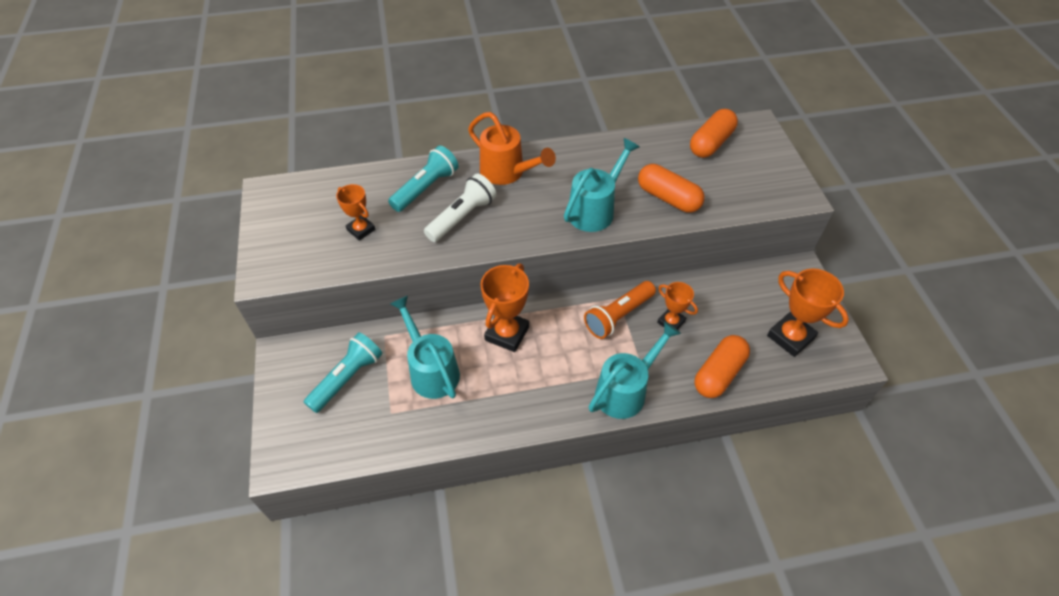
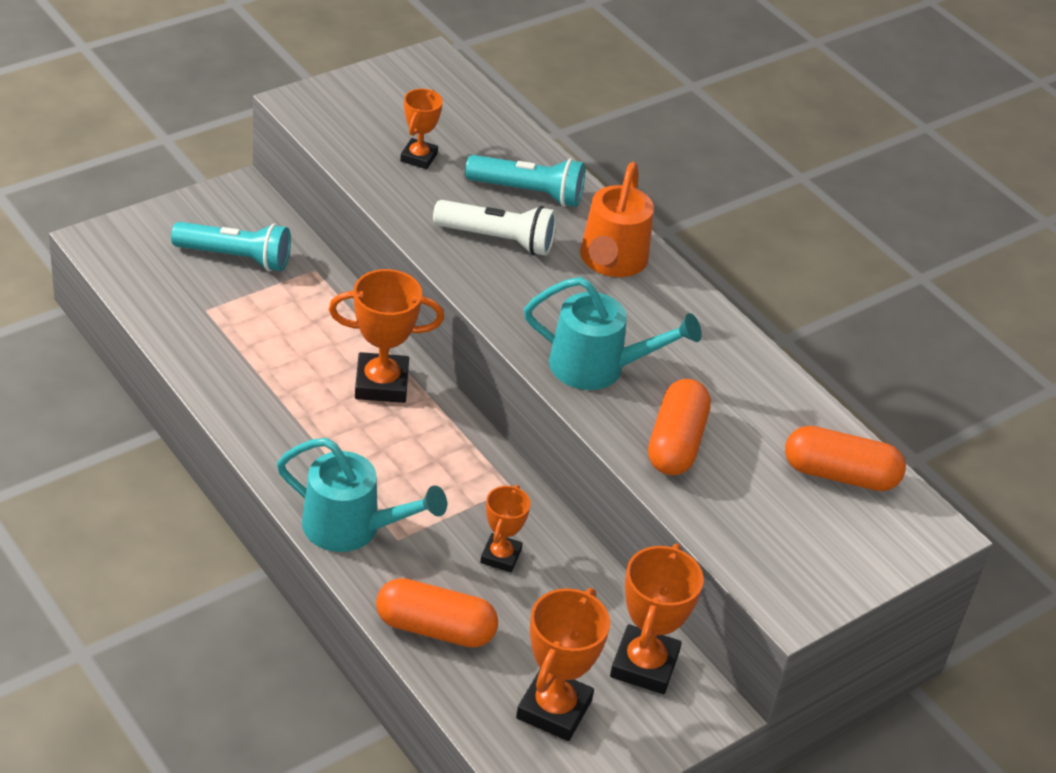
camera: 60 degrees right, 10 degrees down
turquoise watering can [390,296,460,399] -> none
orange flashlight [584,281,656,339] -> none
none -> orange trophy [610,543,704,694]

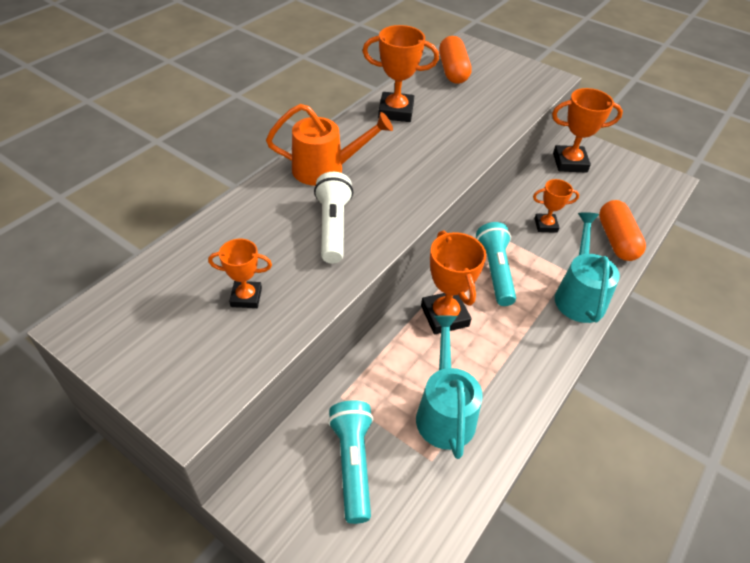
camera: 105 degrees left, 5 degrees up
turquoise flashlight [465,155,585,207] -> turquoise flashlight moved to [476,222,516,306]
orange trophy [516,588,610,741] -> orange trophy moved to [362,25,439,122]
turquoise watering can [524,277,702,390] -> turquoise watering can moved to [416,316,483,459]
orange capsule [648,379,711,475] -> none

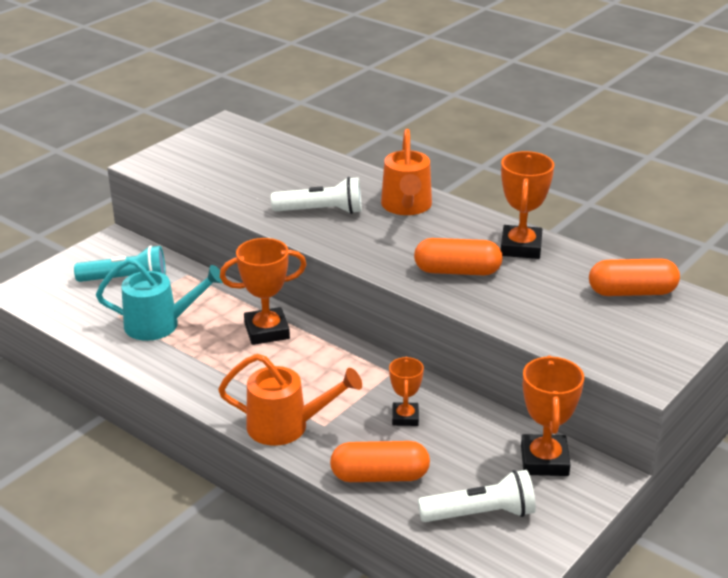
camera: 95 degrees right, 15 degrees down
orange trophy [208,239,272,308] -> none
turquoise flashlight [476,222,516,306] -> none
turquoise watering can [555,212,620,323] -> orange watering can [218,354,362,446]
none -> orange capsule [414,238,503,275]
none -> white flashlight [418,470,536,522]

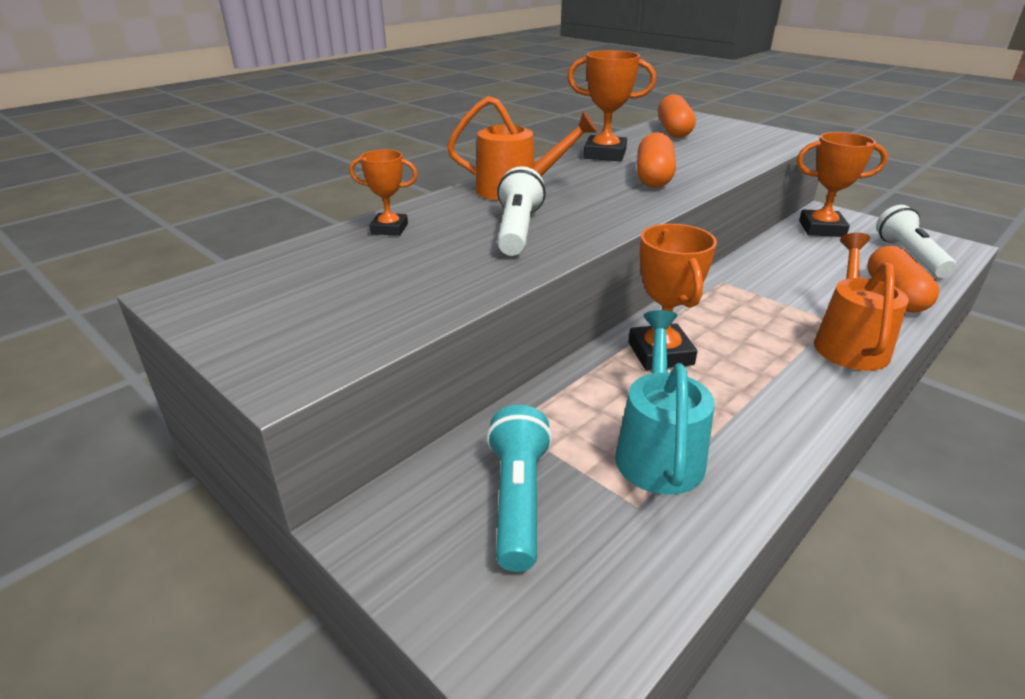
camera: 85 degrees left, 0 degrees up
orange trophy [389,357,424,426] -> orange trophy moved to [349,150,418,236]

